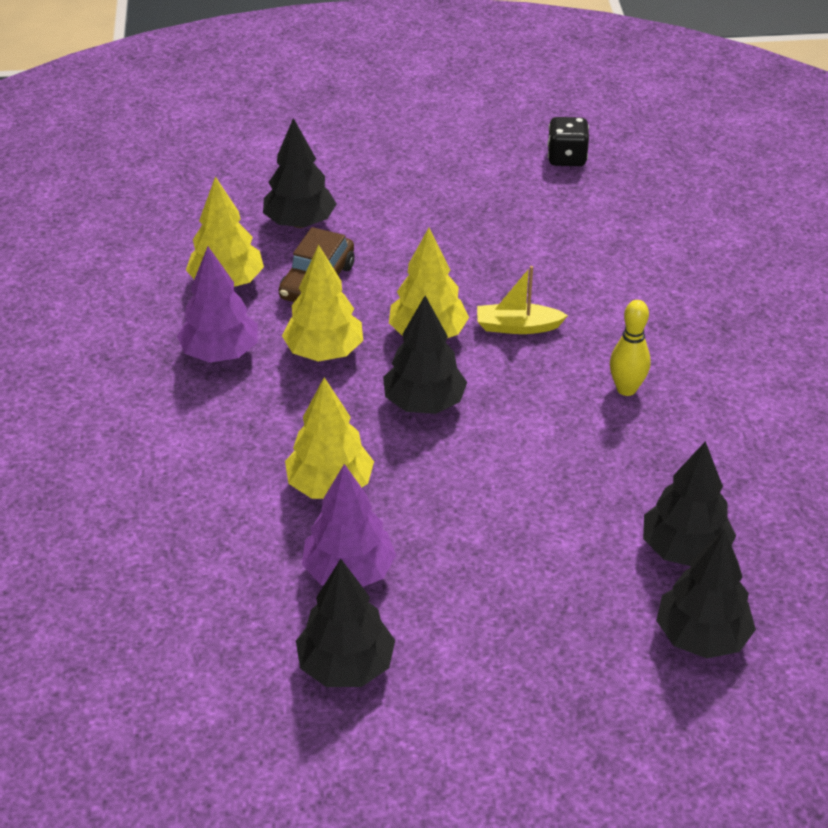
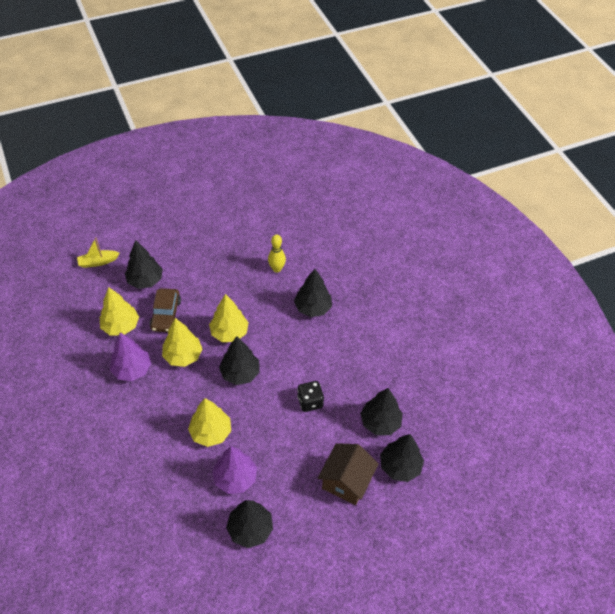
camera: 20 degrees left, 10 degrees up
yellow boat [477,266,568,334] -> yellow boat moved to [77,237,120,268]
black dice [547,117,589,166] -> black dice moved to [297,381,324,412]
yellow bowling pin [610,300,651,396] -> yellow bowling pin moved to [268,234,286,273]
none -> black tree [294,269,332,317]
none -> brown house [318,443,379,505]

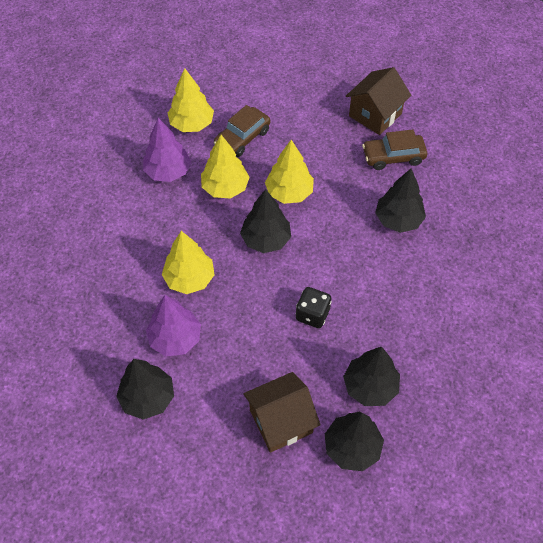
camera: 40 degrees right, 5 degrees up
yellow boat [77,237,120,268] -> none
black tree [125,240,163,289] -> none
yellow bowling pin [268,234,286,273] -> brown car [362,129,427,170]
none -> brown house [346,67,411,135]

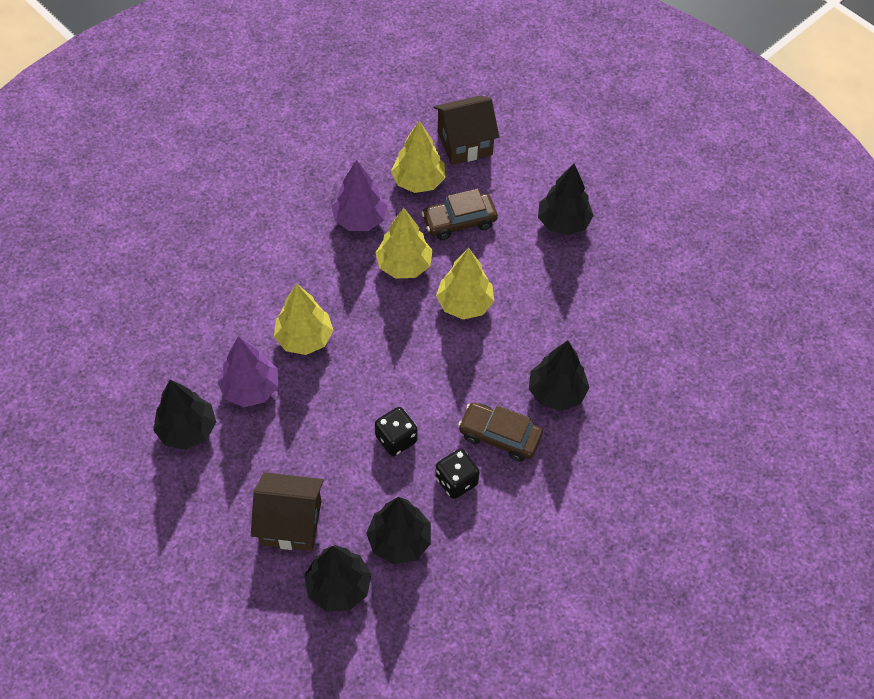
camera: 30 degrees right, 0 degrees up
black tree [240,189,291,253] -> black tree moved to [538,164,594,236]
brown house [346,67,411,135] -> brown house moved to [434,95,499,165]
brown car [362,129,427,170] -> brown car moved to [458,402,543,462]
none -> black dice [435,449,480,499]

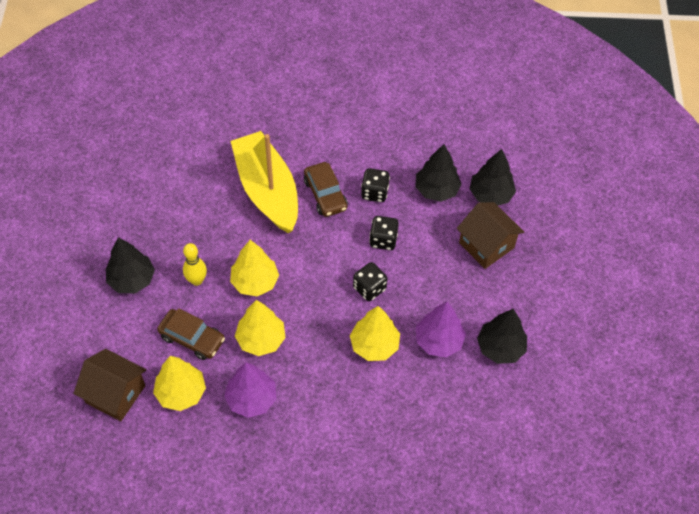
camera: 135 degrees left, 0 degrees up
black tree [529,341,590,411] -> yellow boat [231,131,298,233]
none -> yellow bowling pin [183,243,207,286]
none -> black dice [353,262,388,301]

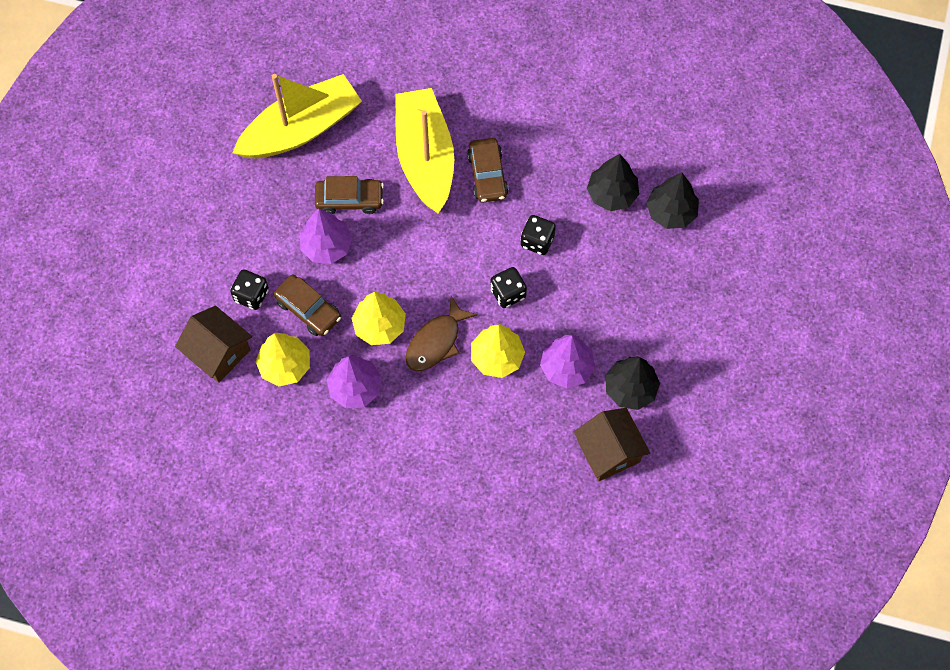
camera: 15 degrees right, 10 degrees up
black tree [106,237,155,294] -> none
yellow bowling pin [183,243,207,286] -> purple tree [300,208,353,264]
yellow tree [230,240,279,296] -> none
black dice [361,168,390,202] -> black dice moved to [230,269,269,310]
brown house [457,202,524,269] -> brown house moved to [574,408,650,481]
none -> yellow boat [233,74,362,158]
none -> brown car [315,176,384,214]
none -> brown fish [406,296,478,371]

